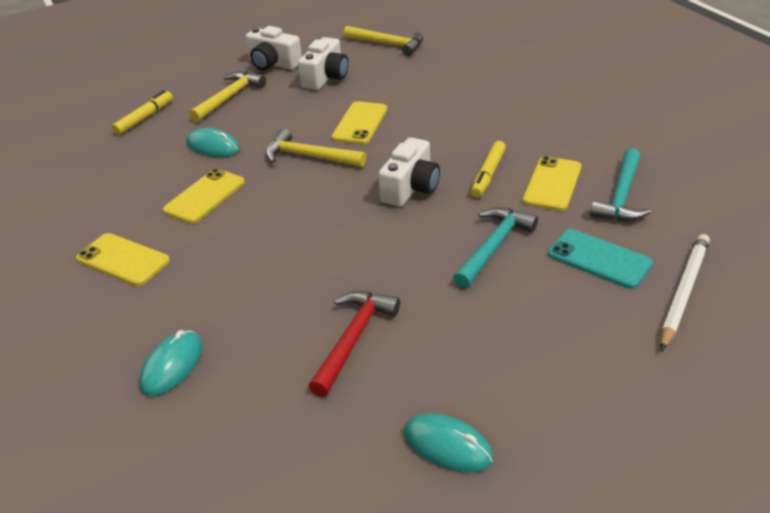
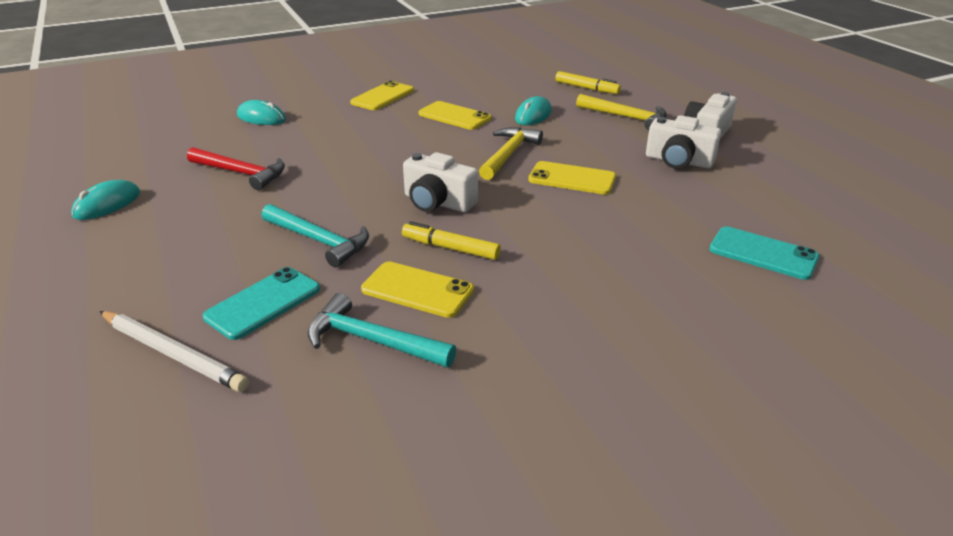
camera: 90 degrees right, 5 degrees down
yellow hammer [344,26,423,56] -> none
none -> turquoise phone [709,226,819,280]

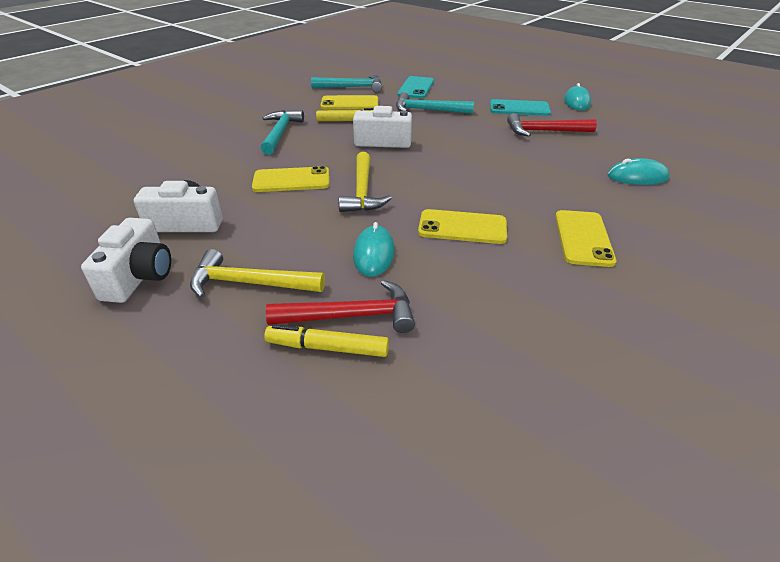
camera: 155 degrees right, 5 degrees up
white pencil [99,311,249,392] -> none
turquoise phone [709,226,819,280] -> turquoise phone moved to [490,99,551,116]
none -> turquoise hammer [261,110,304,155]
none -> red hammer [266,280,415,333]

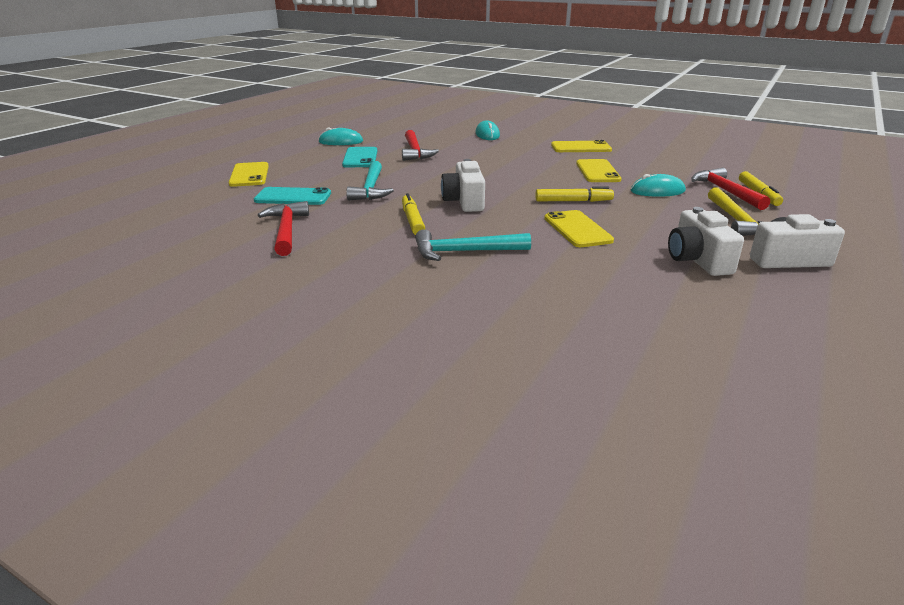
camera: 100 degrees left, 10 degrees down
turquoise hammer [311,75,382,92] -> red hammer [258,201,309,256]
yellow phone [320,95,378,109] -> yellow phone moved to [229,162,269,187]
yellow hammer [339,152,392,212] -> yellow marker [535,187,614,202]

